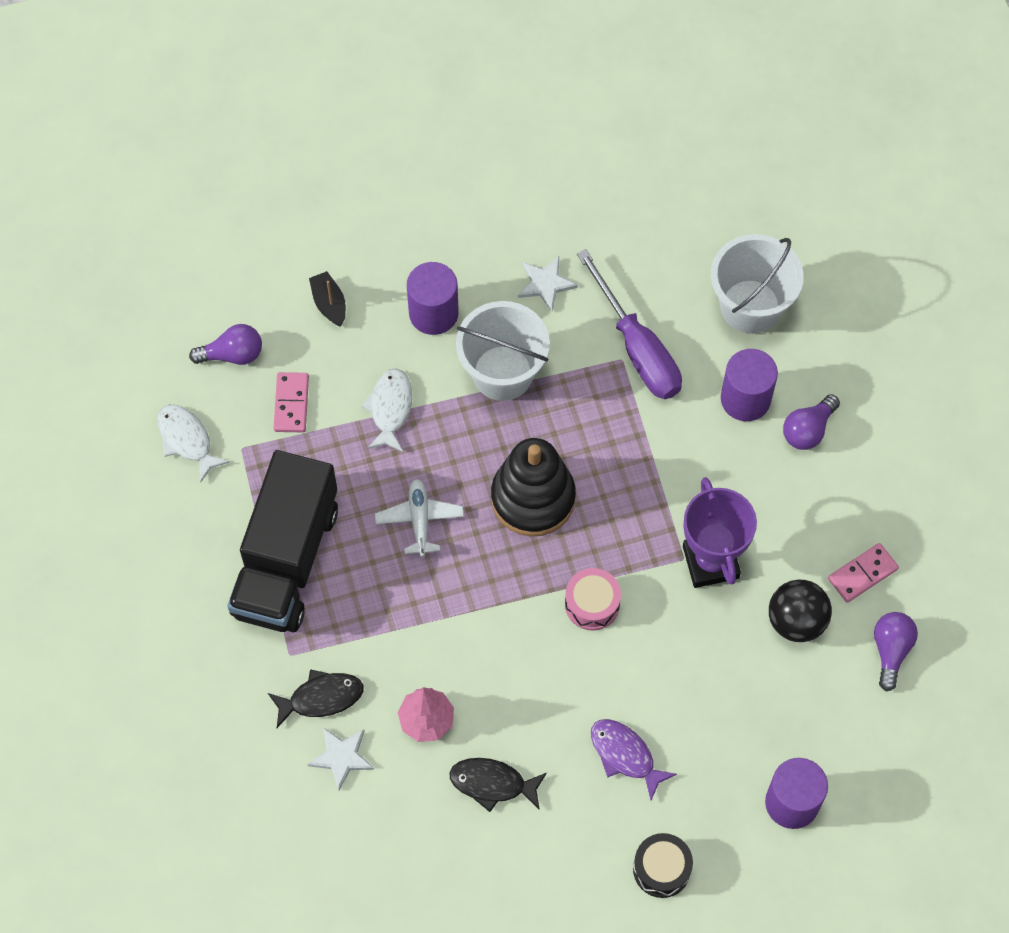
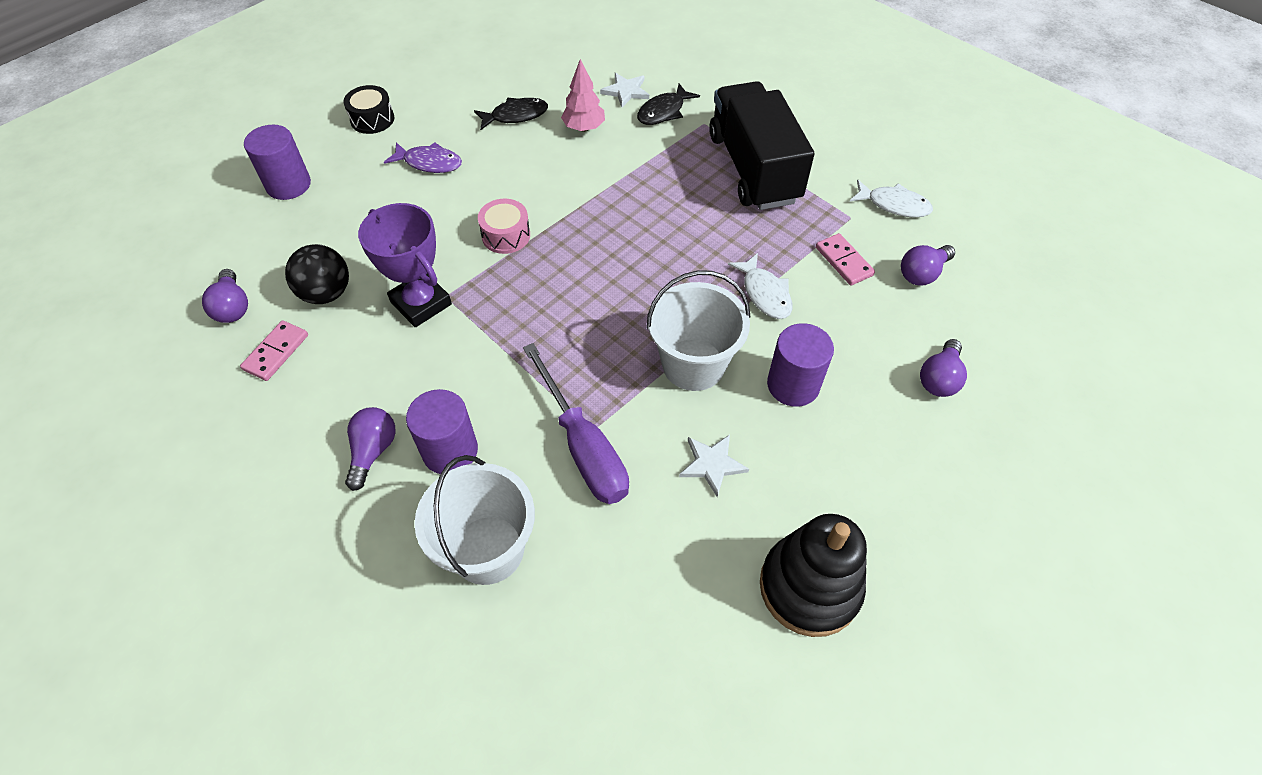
camera: 150 degrees right, 10 degrees down
black boat [309,271,346,327] -> none
white plane [375,479,464,557] -> none
black stacking toy [491,438,576,536] -> black stacking toy moved to [760,514,867,637]
purple screwdriver [577,249,682,399] -> purple screwdriver turned 150 degrees counterclockwise [523,343,629,504]
none -> purple light bulb [920,339,967,397]

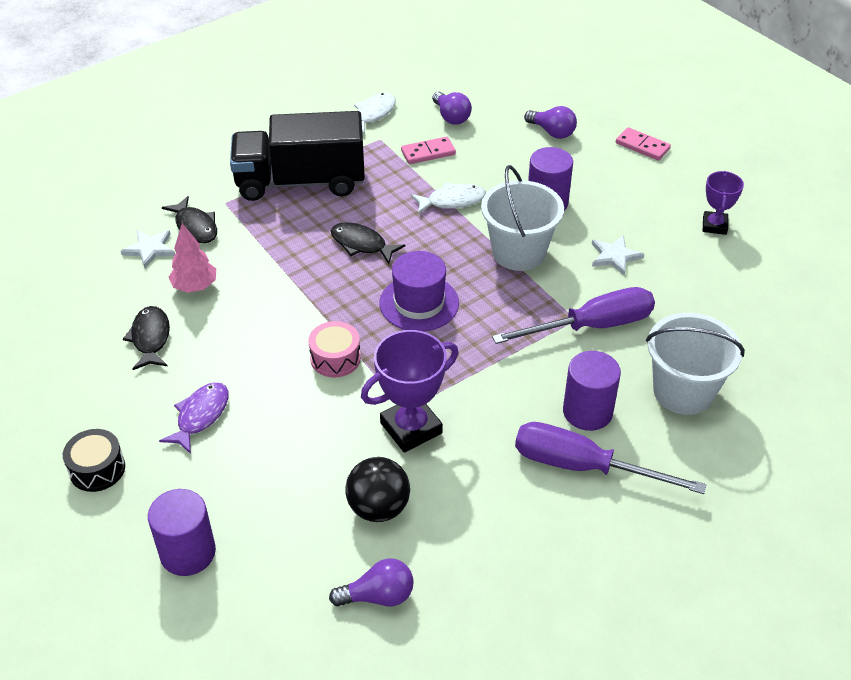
camera: 80 degrees left, 10 degrees down
pink domino [240,320,308,381] -> pink domino moved to [616,127,671,161]
purple light bulb [345,407,395,491] -> purple screwdriver [515,422,706,494]
black stacking toy [760,514,867,637] -> purple trophy [703,171,744,235]
none -> black fish [331,223,405,264]
none -> purple hat [379,251,459,332]

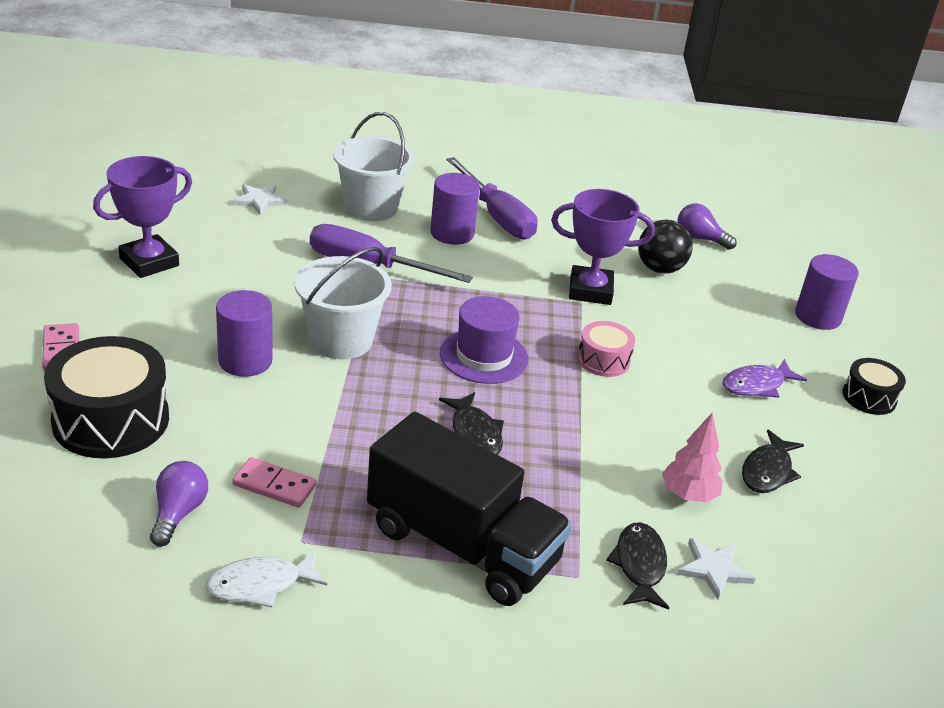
camera: 145 degrees left, 10 degrees down
white fish [411,183,486,214] -> none
purple light bulb [524,106,577,139] -> black drum [44,336,169,458]
white star [592,235,644,276] -> white star moved to [232,184,287,215]
purple trophy [703,171,744,235] -> purple trophy [93,156,192,278], size x1.63

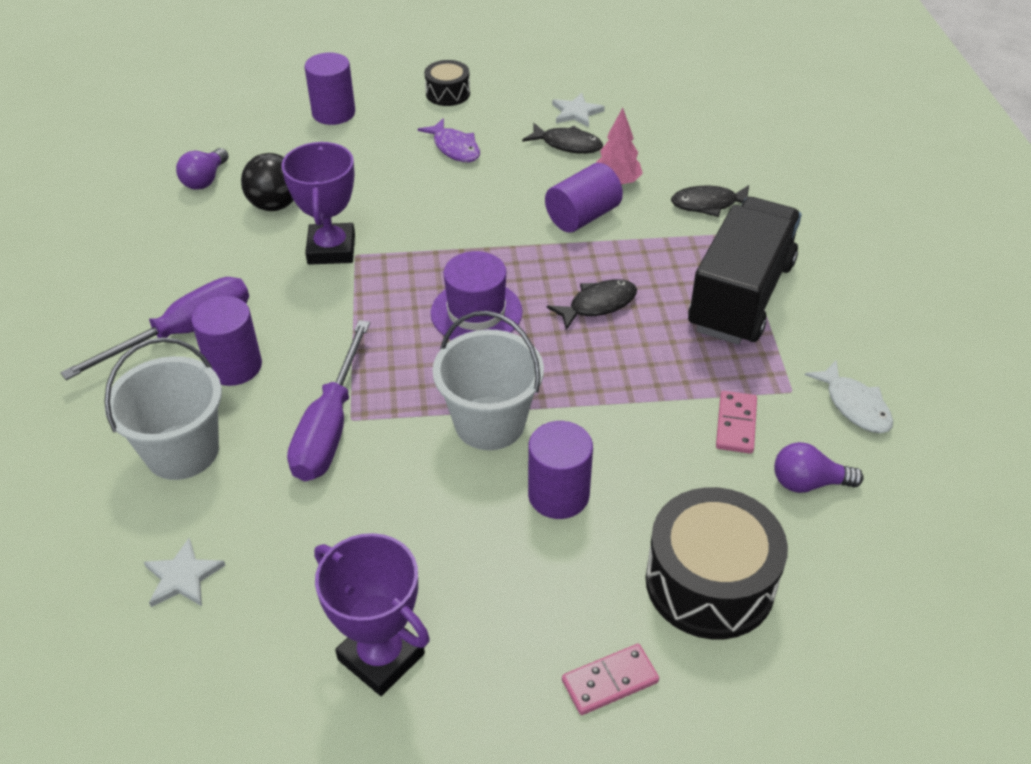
camera: 95 degrees left, 10 degrees up
pink drum [577,321,635,377] -> none
white star [677,538,756,600] -> white star moved to [552,93,605,127]
none -> purple cylinder [545,163,623,233]

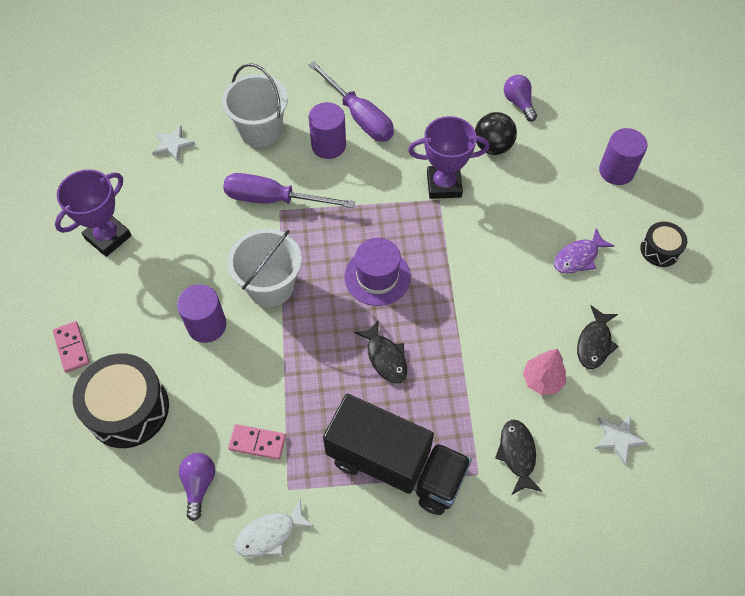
camera: 90 degrees right, 15 degrees up
purple light bulb [176,148,229,190] -> purple light bulb turned 45 degrees clockwise [504,75,537,122]
purple cylinder [545,163,623,233] -> none
white star [552,93,605,127] -> white star moved to [595,415,647,465]

